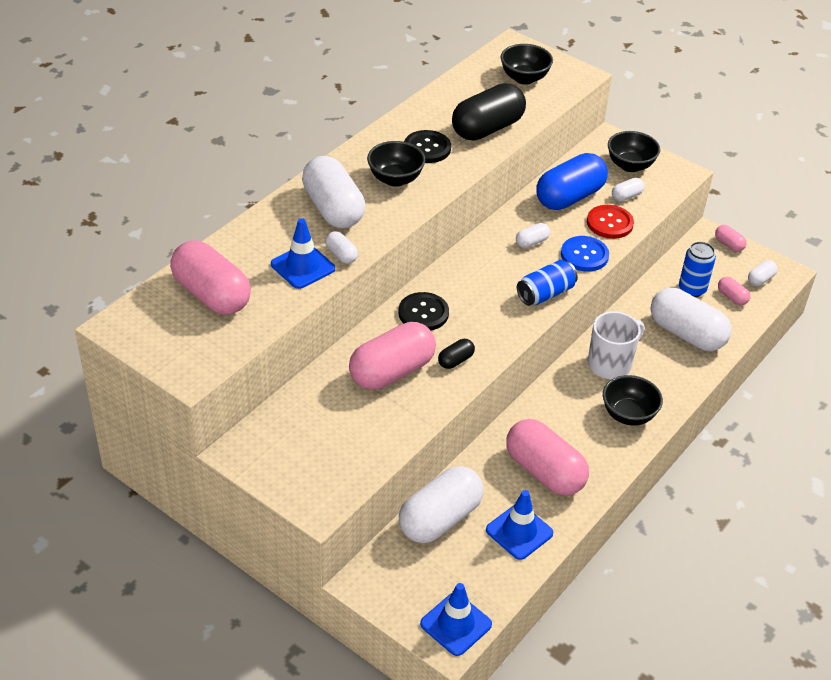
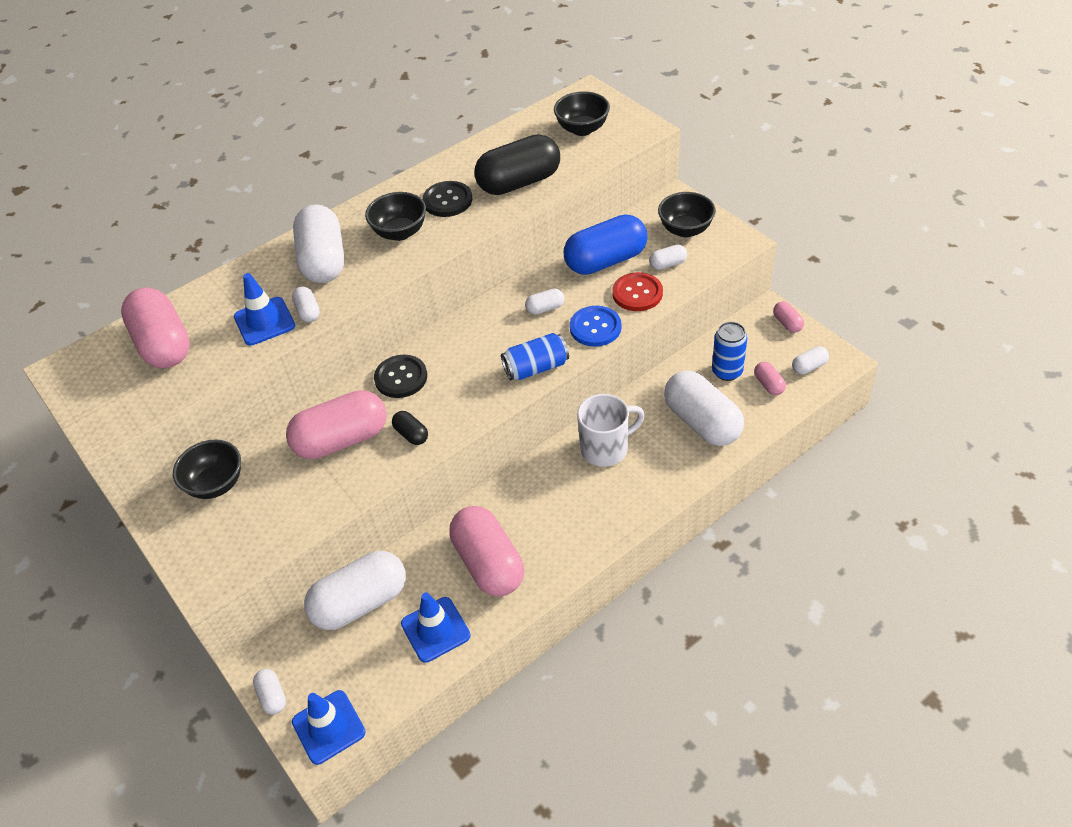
camera: 20 degrees right, 5 degrees up
black capsule [438,339,475,369] -> black capsule turned 75 degrees clockwise [392,411,428,445]
black bowl [603,375,663,426] -> black bowl moved to [173,439,241,499]
none -> white capsule [253,669,286,715]

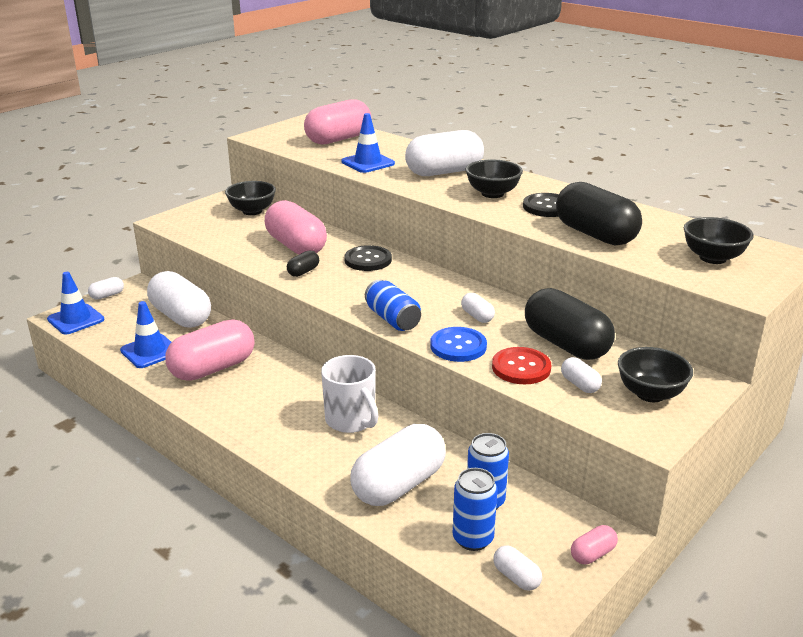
camera: 75 degrees right, 20 degrees down
white capsule [292,287,320,322] -> none
blue capsule [564,214,648,275] -> black capsule [525,288,615,360]
pink capsule [754,362,786,395] -> blue can [453,468,498,551]

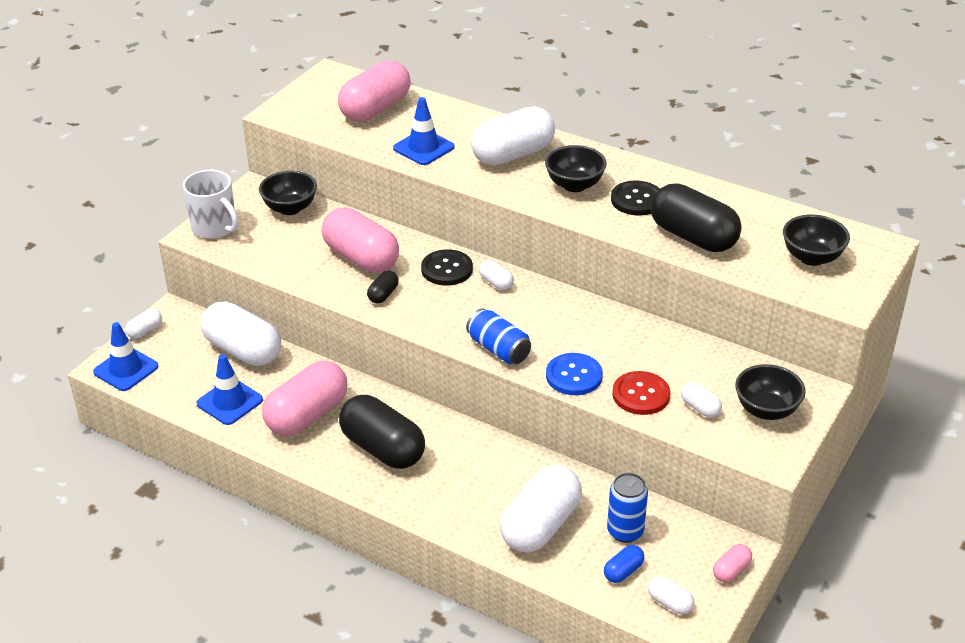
camera: 10 degrees left, 10 degrees up
white mug [321,355,378,433] -> white mug moved to [183,170,239,239]
blue can [453,468,498,551] -> blue capsule [604,545,644,583]
white capsule [461,293,495,323] -> white capsule moved to [479,260,514,290]
black capsule [525,288,615,360] -> black capsule moved to [339,395,425,469]

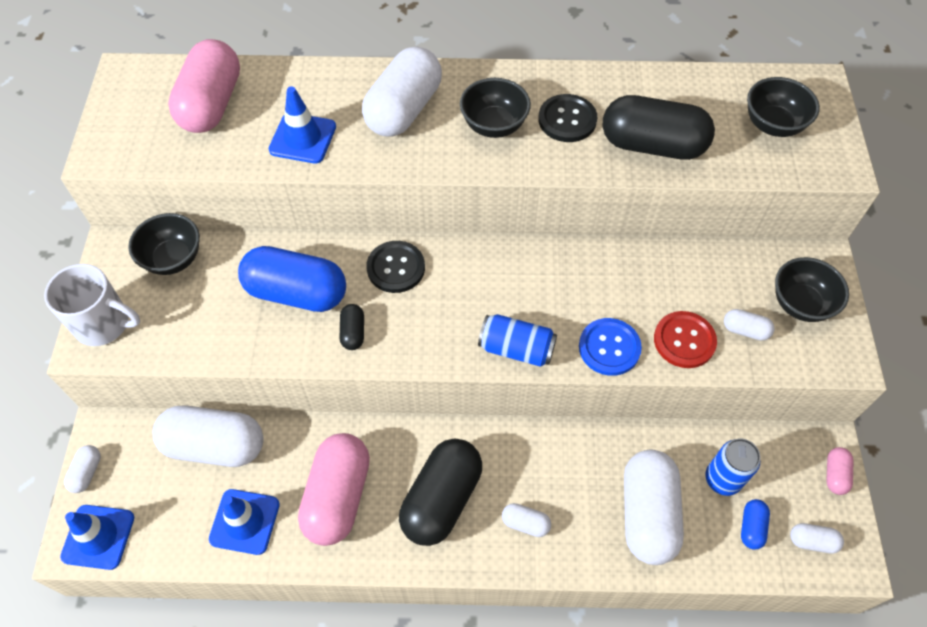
camera: 30 degrees left, 20 degrees up
pink capsule [322,208,399,273] -> blue capsule [238,246,346,312]
black capsule [339,395,425,469] -> black capsule turned 75 degrees counterclockwise [399,439,482,546]
white capsule [479,260,514,290] -> white capsule moved to [502,503,551,537]

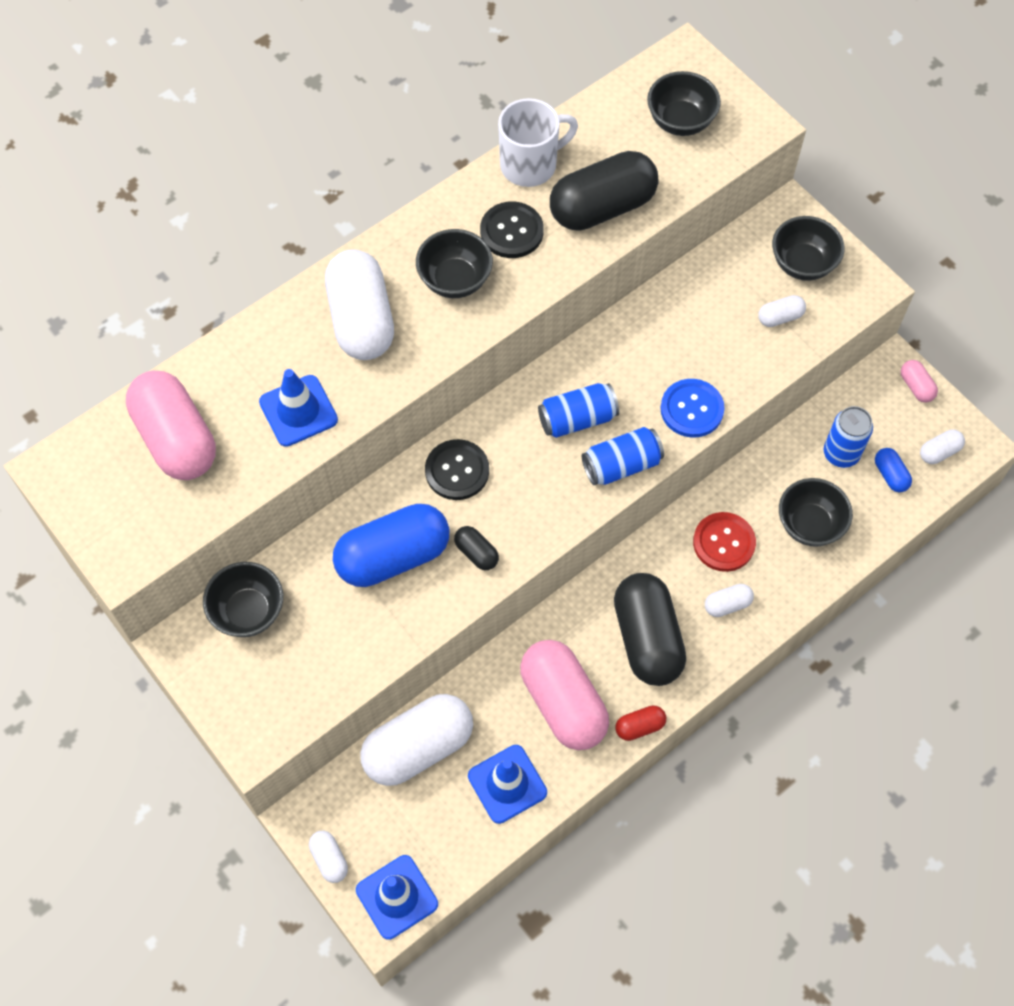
camera: 40 degrees left, 5 degrees up
white mug [44,264,140,346] -> white mug moved to [498,98,578,187]
white capsule [624,450,684,565] -> black bowl [779,478,853,547]
red button [654,311,717,368] -> red button moved to [693,512,756,572]
none -> blue can [538,383,619,438]
none -> red capsule [615,705,666,741]

